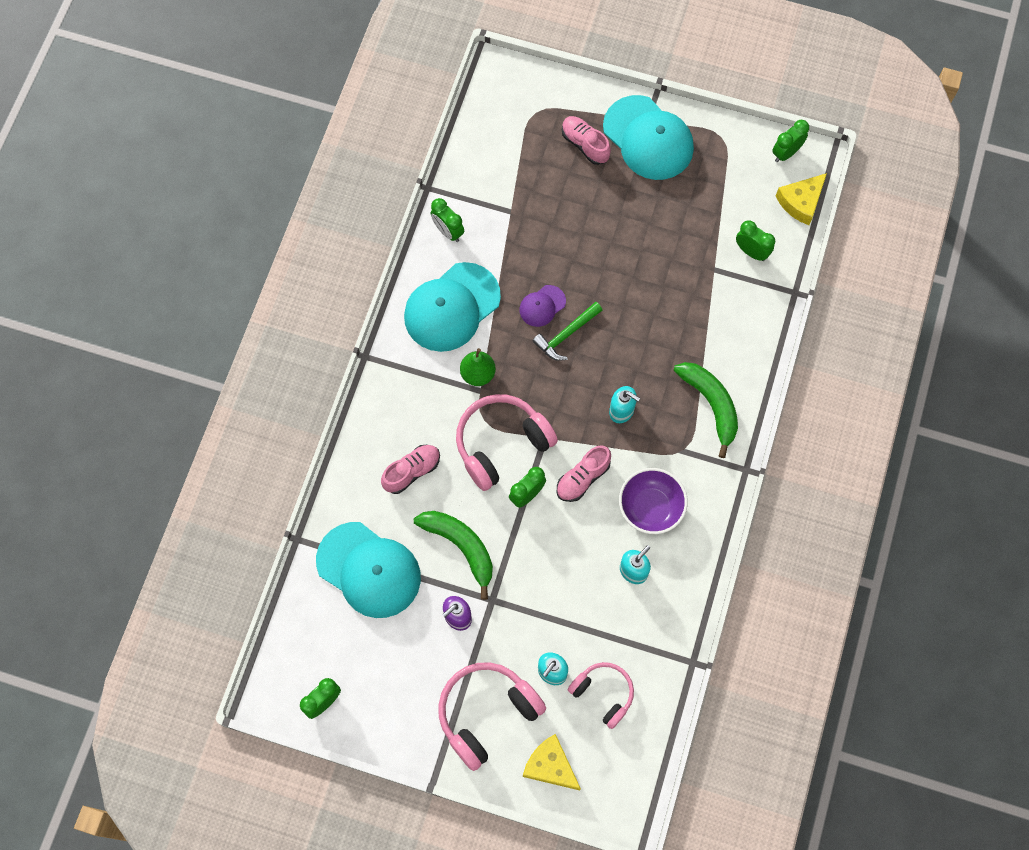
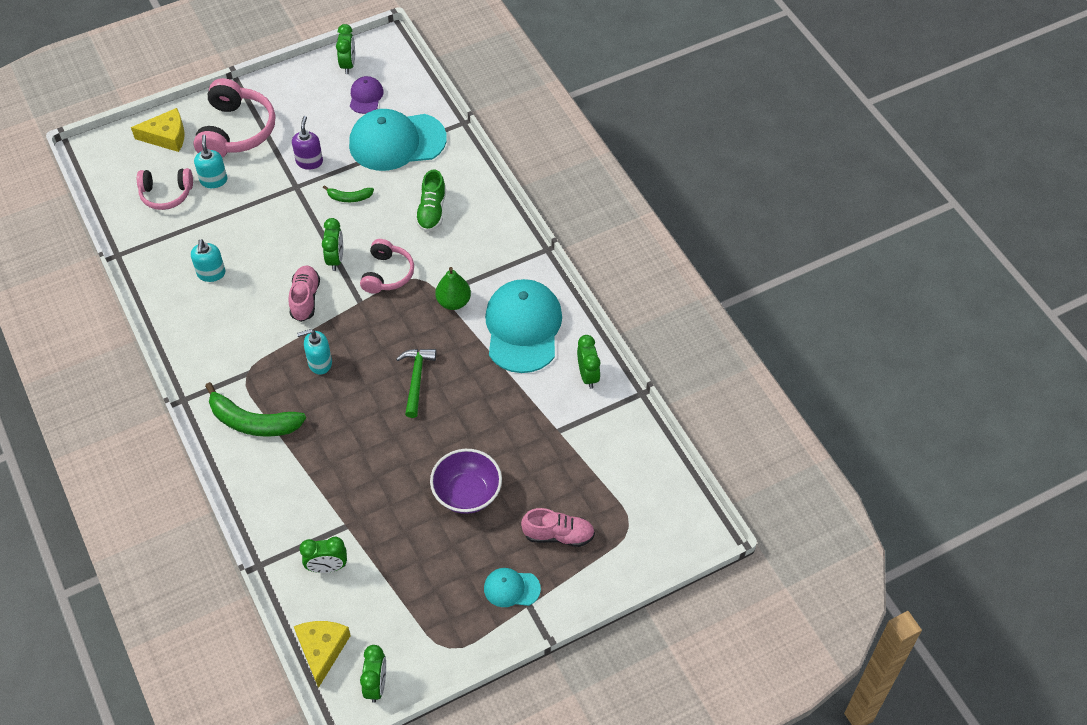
camera: 135 degrees right, 15 degrees down
pink shoe [381,445,440,494] -> green shoe [415,169,446,232]
green banana [414,511,493,600] -> green banana [323,185,374,202], size x0.51
green clock [430,198,464,242] -> green clock turned 75 degrees clockwise [577,335,601,389]
pink headphones [456,394,558,491] -> pink headphones [360,239,414,294], size x0.62
purple cap [519,285,566,327] -> purple cap moved to [350,76,384,114]
turquoise cap [603,95,694,180] -> turquoise cap [484,568,541,607], size x0.48
purple bowl [619,468,688,534] -> purple bowl moved to [430,449,502,514]

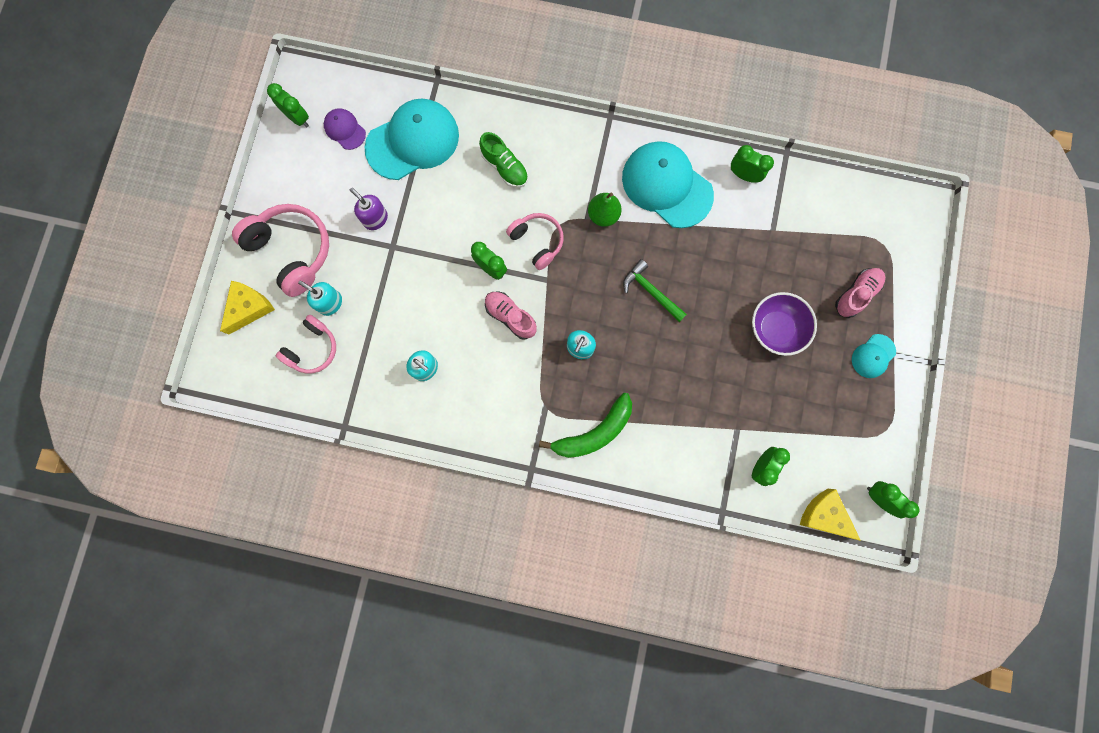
camera: 50 degrees left, 25 degrees up
green banana [323,185,374,202] -> none
turquoise cap [349,109,447,171] -> turquoise cap turned 150 degrees counterclockwise [365,99,459,180]

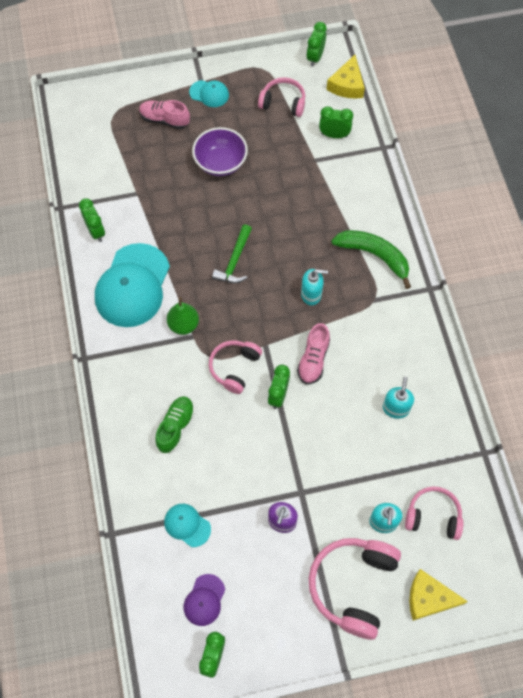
camera: 115 degrees left, 15 degrees down
turquoise cap [365,99,459,180] -> turquoise cap [164,504,211,547], size x0.48
green clock [731,145,774,183] -> green clock turned 150 degrees clockwise [79,198,105,242]
none -> pink headphones [258,77,305,117]

